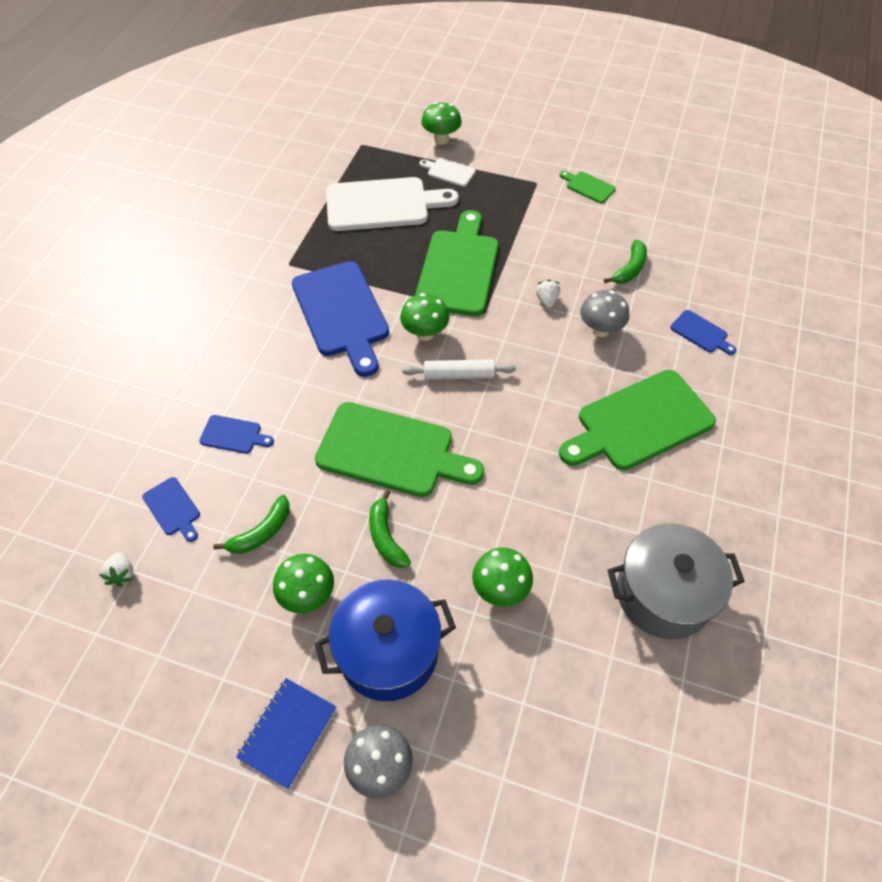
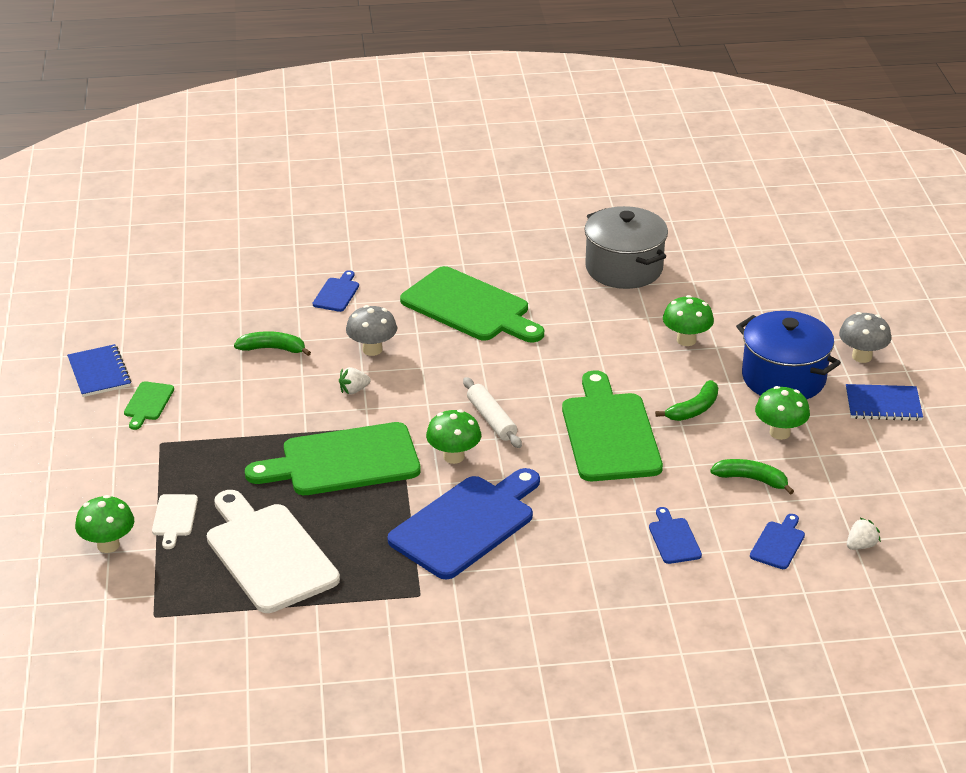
camera: 115 degrees left, 20 degrees down
none -> blue notebook [67,344,131,397]

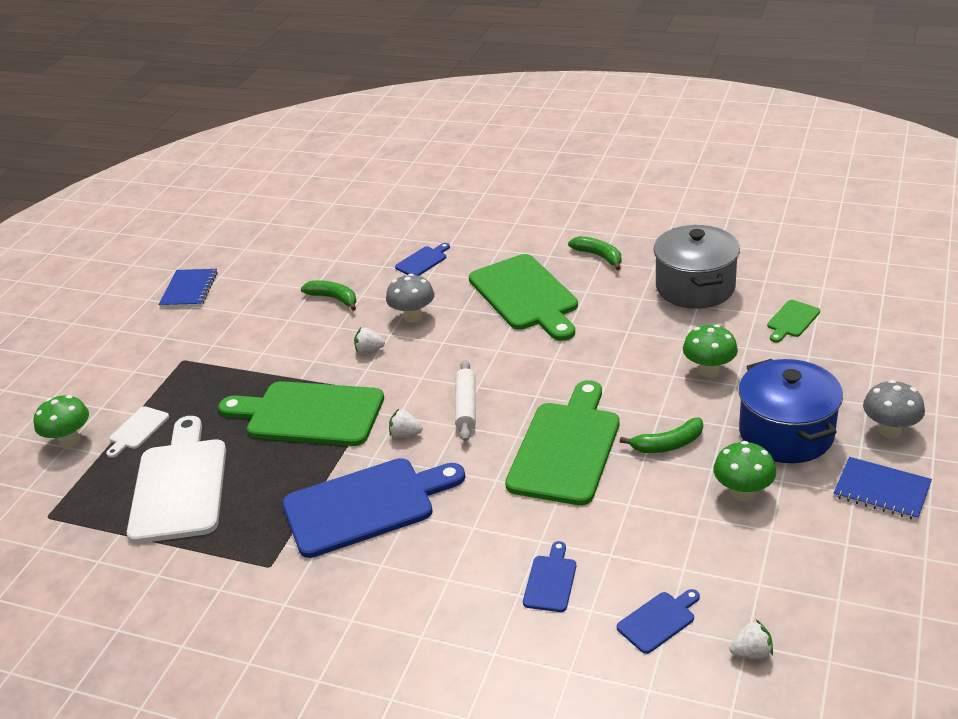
camera: 30 degrees right, 0 degrees up
green cutting board [124,381,174,430] -> green cutting board moved to [767,300,820,342]
green mushroom [426,409,481,464] -> white strawberry [389,409,423,438]
green banana [710,459,794,495] -> green banana moved to [568,236,621,270]

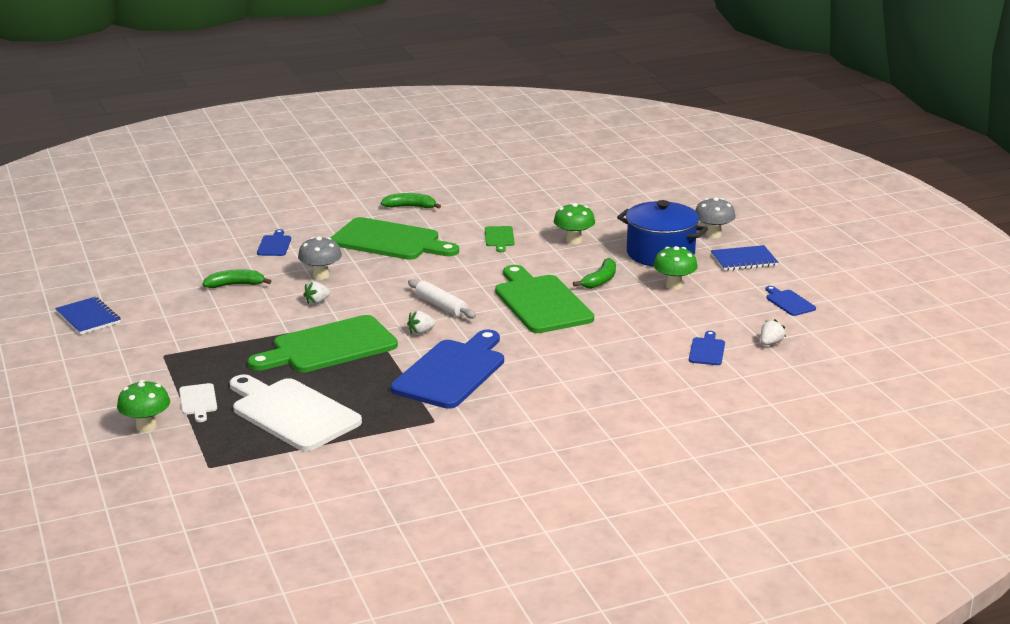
camera: 45 degrees left, 10 degrees down
blue cutting board [523,541,576,612] -> blue cutting board moved to [766,286,816,316]
grey pot [654,225,740,309] -> none
green cutting board [767,300,820,342] -> green cutting board moved to [485,226,515,252]

